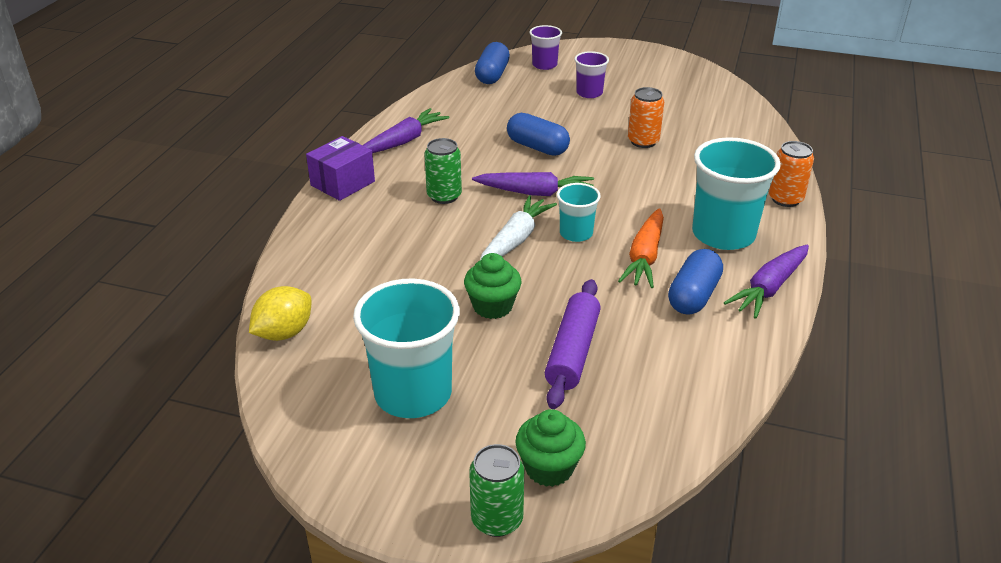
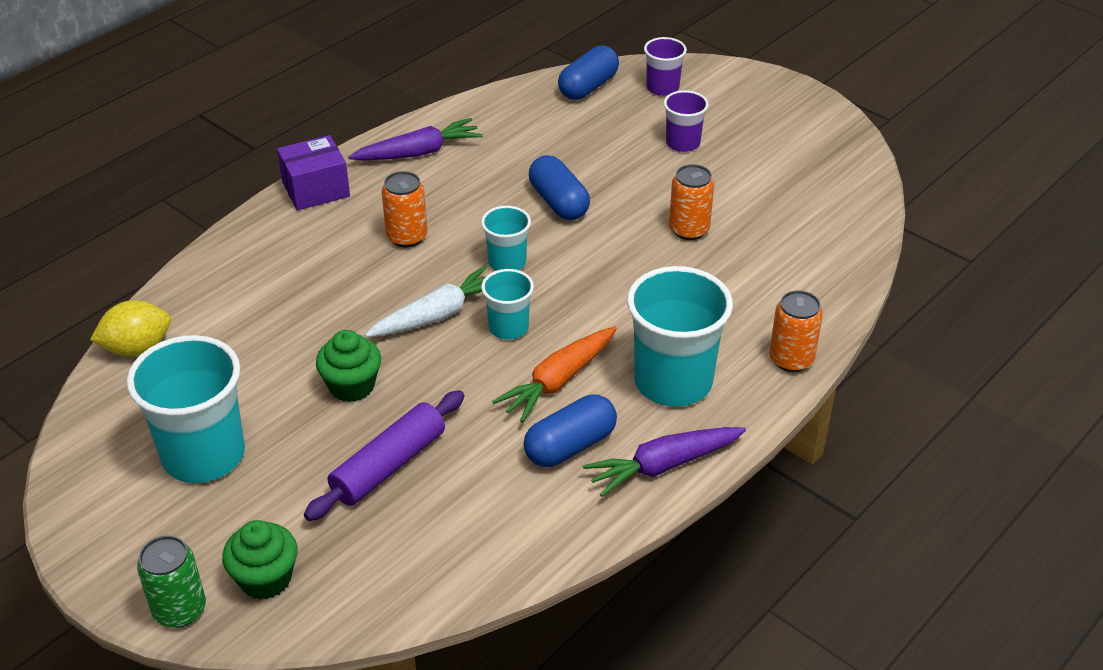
camera: 25 degrees right, 5 degrees up
green can [424,138,462,204] -> orange can [382,171,427,247]
purple carrot [472,172,594,196] -> turquoise cup [481,206,531,271]

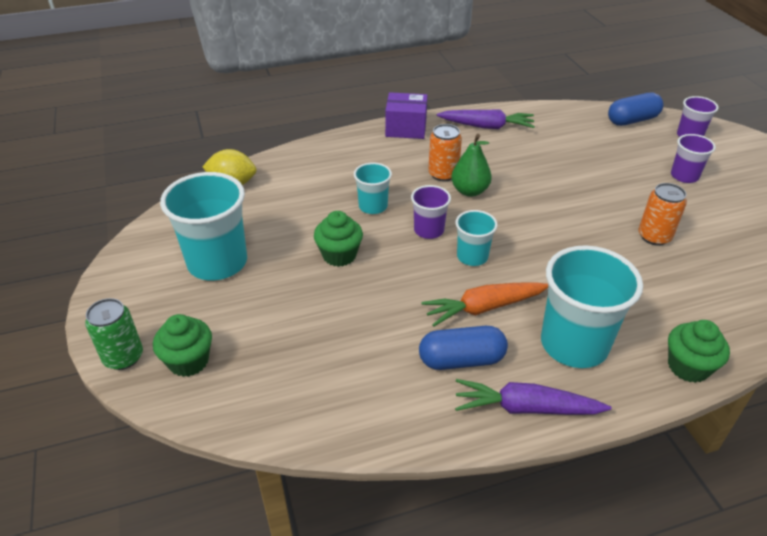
camera: 30 degrees right, 0 degrees up
purple rolling pin [304,390,464,521] -> none
white carrot [365,265,488,337] -> purple cup [411,185,451,239]
turquoise cup [481,206,531,271] -> turquoise cup moved to [354,162,392,214]
blue capsule [529,155,590,220] -> none
orange can [769,290,823,372] -> green cupcake [668,320,730,383]
none -> green pear [451,134,492,197]

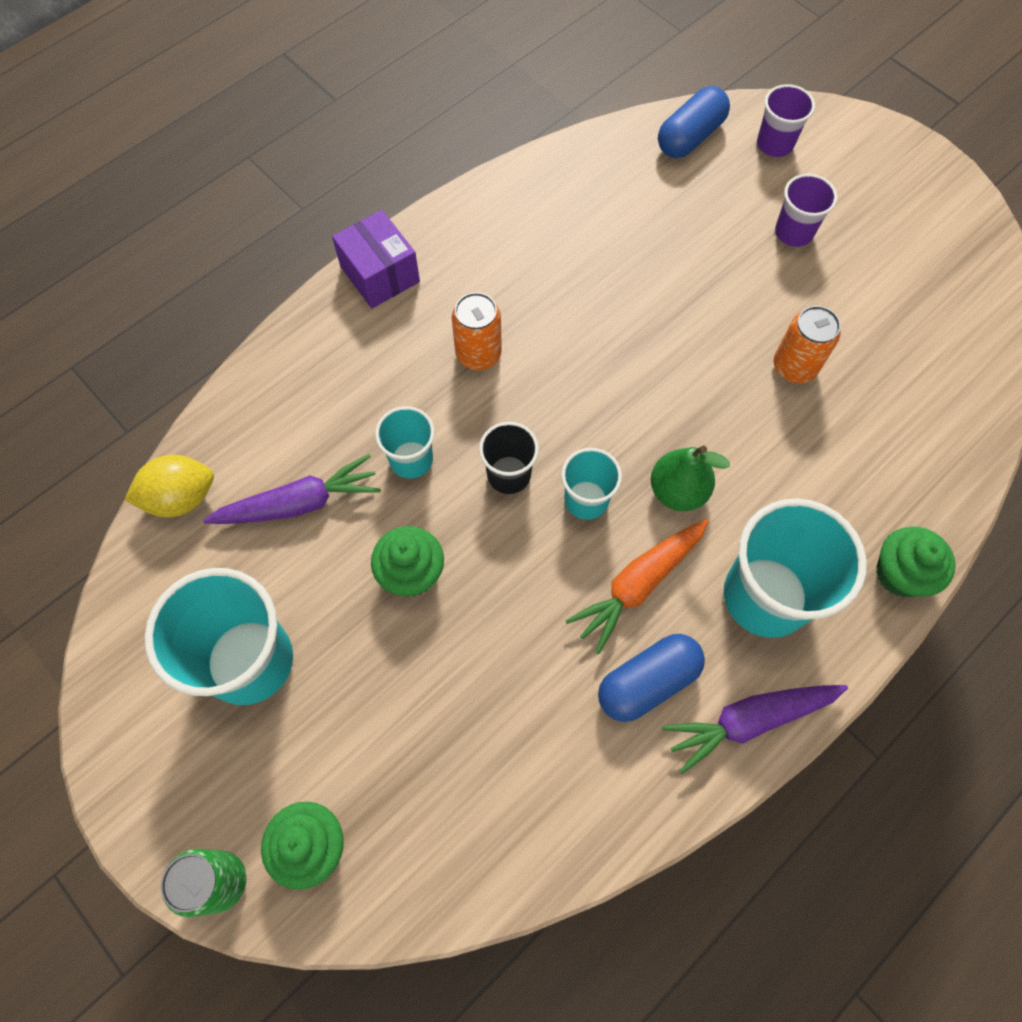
camera: 25 degrees left, 25 degrees up
purple box [385,92,427,139] -> purple box turned 75 degrees clockwise [332,210,420,308]
purple cup [411,185,451,239] -> black cup [479,422,539,494]
purple carrot [437,110,535,129] -> purple carrot moved to [203,454,381,524]
green pear [451,134,492,197] -> green pear moved to [651,445,730,511]

